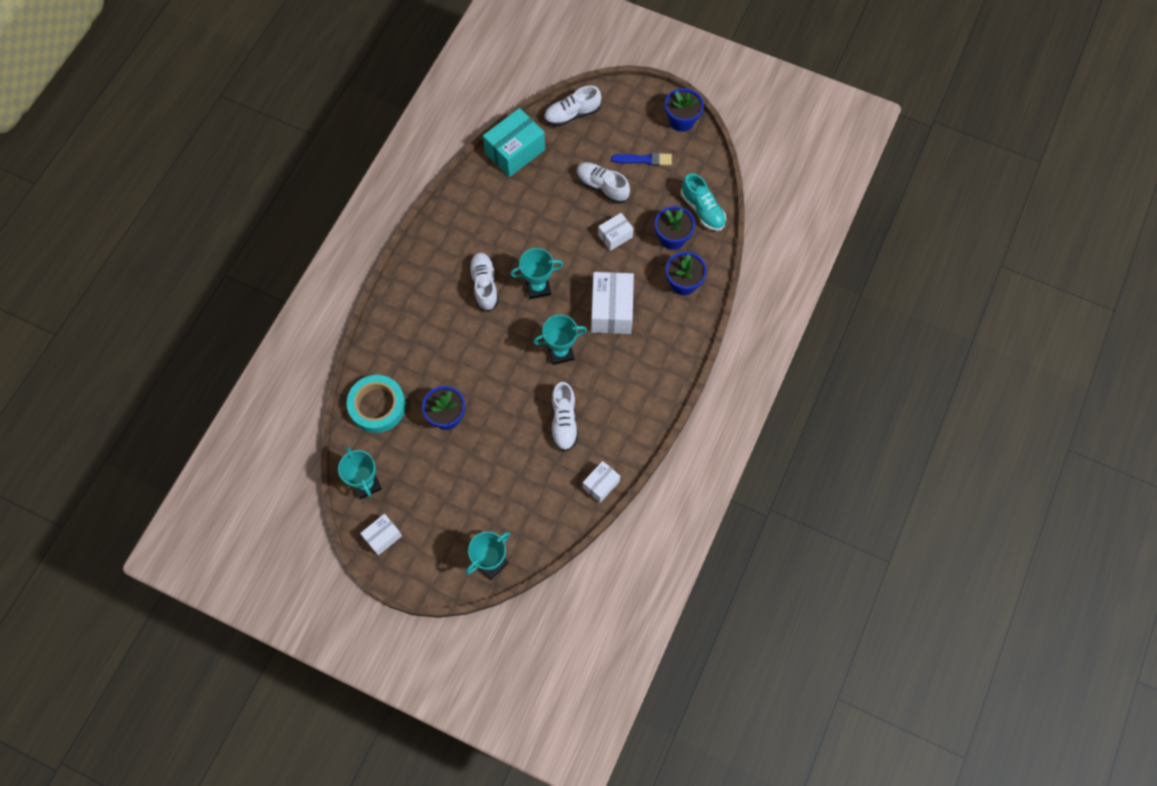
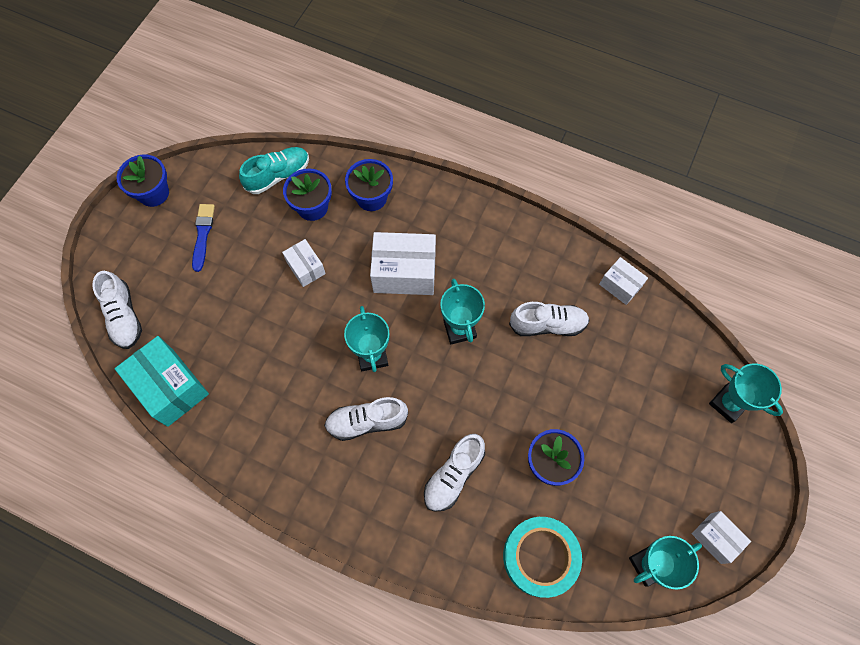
camera: 90 degrees left, 0 degrees up
white shoe [576,162,630,204] -> white shoe moved to [424,434,485,512]

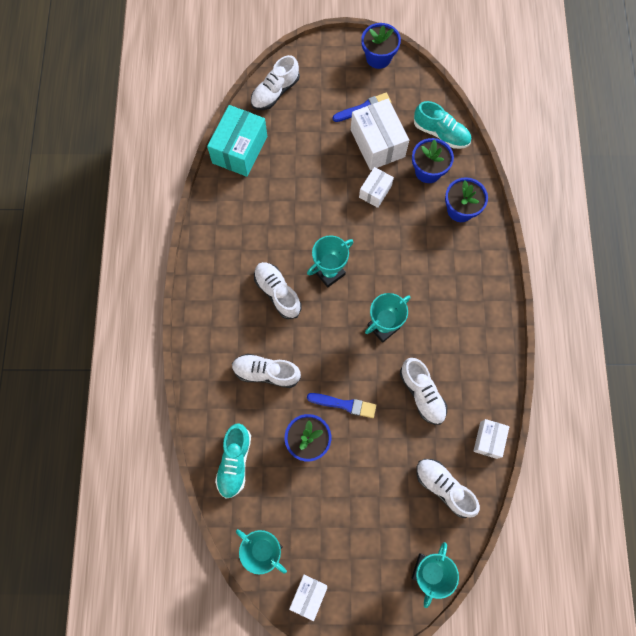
camera: 65 degrees right, 5 degrees up
white box [370,232,436,295] -> white box moved to [351,99,409,170]
turquoise tape [503,517,582,598] -> turquoise shoe [215,423,251,499]
none -> blue brush [307,393,376,418]
none -> white shoe [416,459,480,518]

